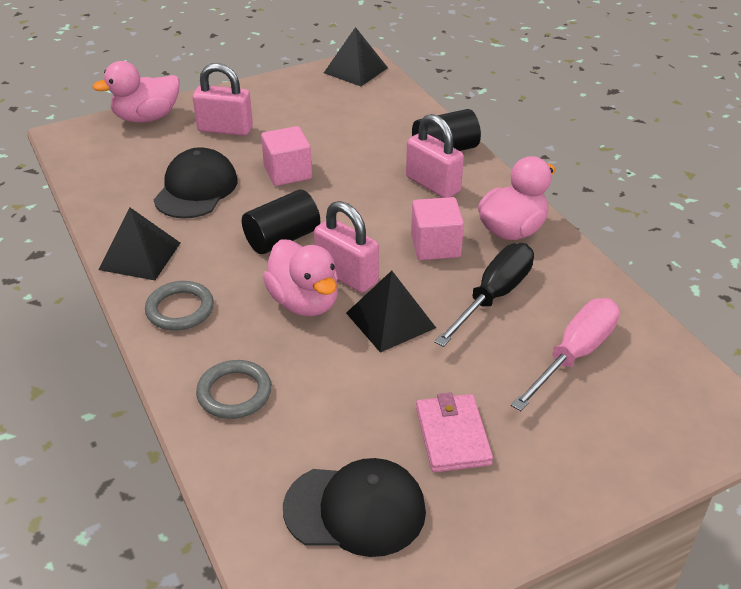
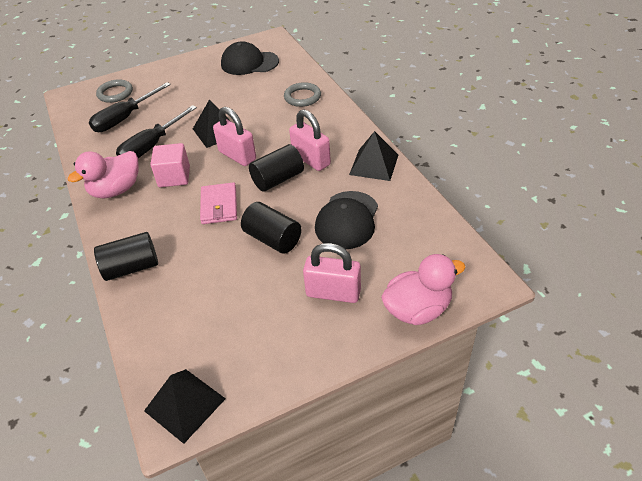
camera: 175 degrees left, 5 degrees up
grey ring [145,281,214,331] -> grey ring moved to [96,79,133,103]
pink cube [261,126,312,186] -> black cylinder [241,202,301,254]
pink duck [263,239,338,316] -> none
pink padlock [406,114,464,198] -> pink padlock moved to [289,110,331,171]
pink wallet [416,393,493,472] -> pink wallet moved to [200,182,237,224]
pink screwdriver [511,298,620,411] -> black screwdriver [89,82,171,132]

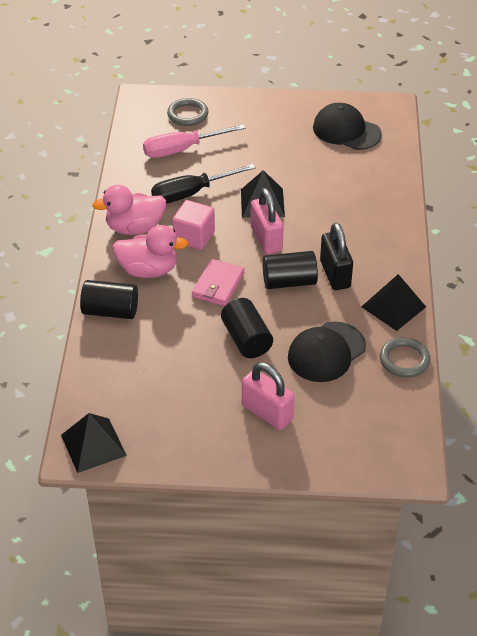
camera: 25 degrees right, 0 degrees up
black screwdriver [89,82,171,132] -> pink screwdriver [143,124,246,158]
grey ring [284,82,321,107] -> grey ring moved to [380,337,430,378]
pink padlock [289,110,331,171] -> black padlock [320,223,353,290]
pink duck [381,254,466,325] -> pink duck moved to [113,225,188,278]

